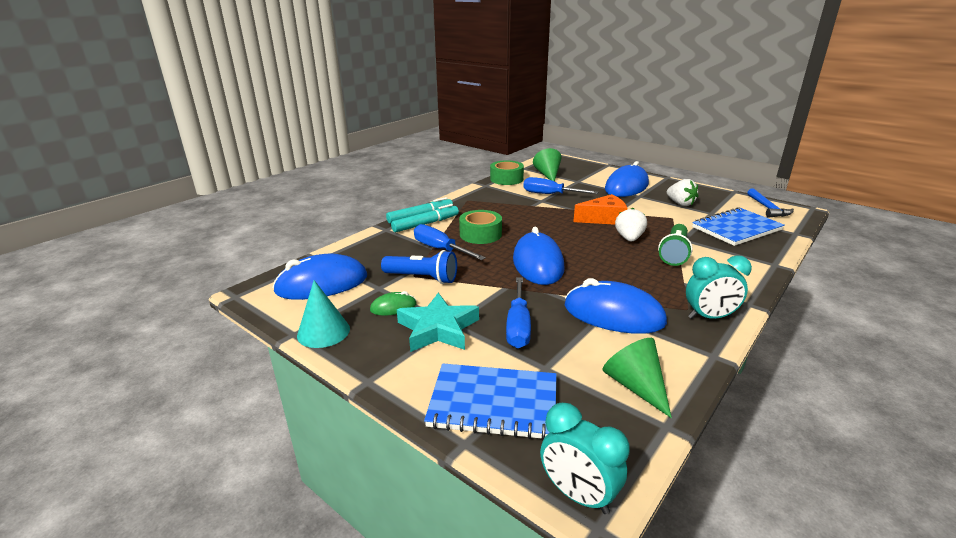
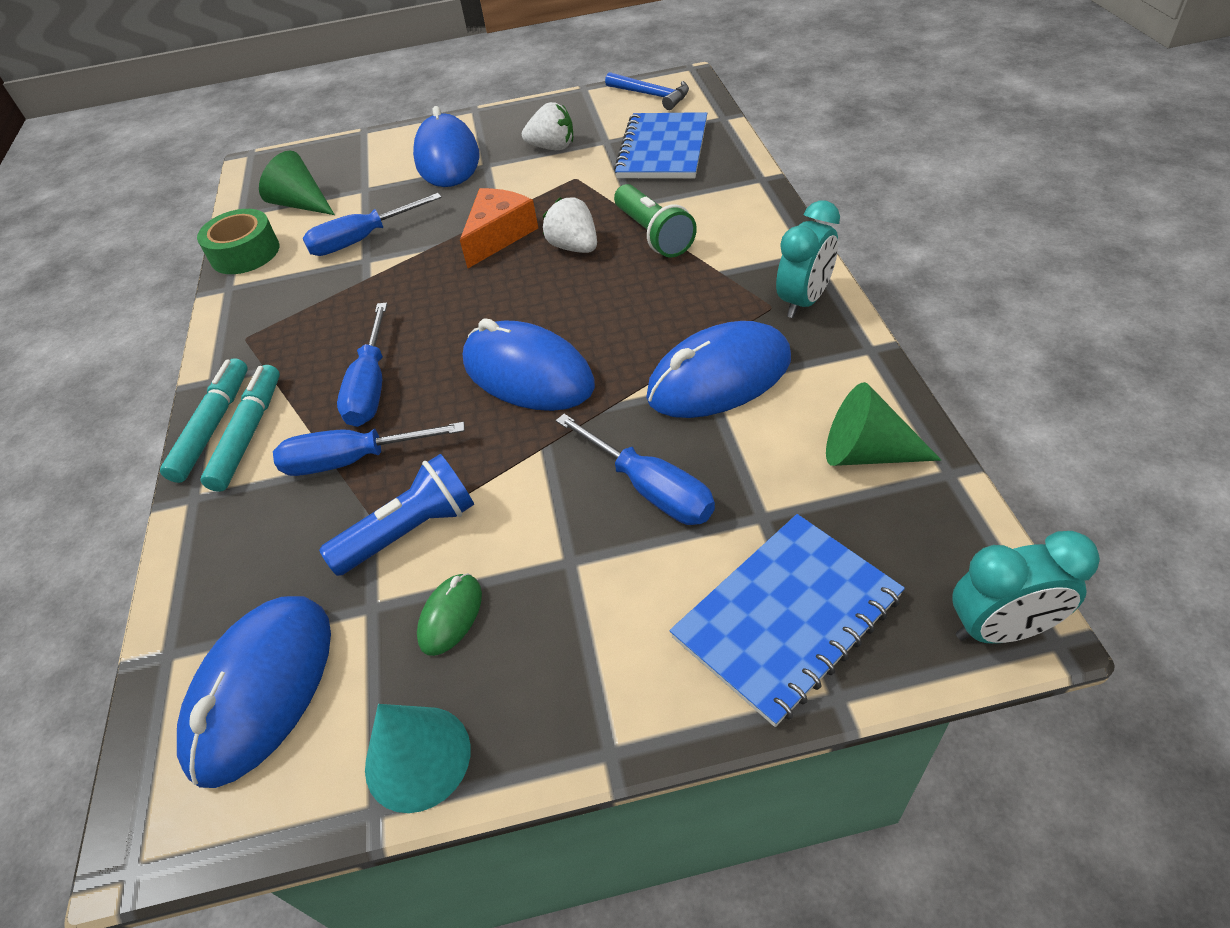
camera: 45 degrees left, 20 degrees up
turquoise star [397,293,479,352] -> none
green tape [459,210,502,244] -> blue screwdriver [337,303,387,427]

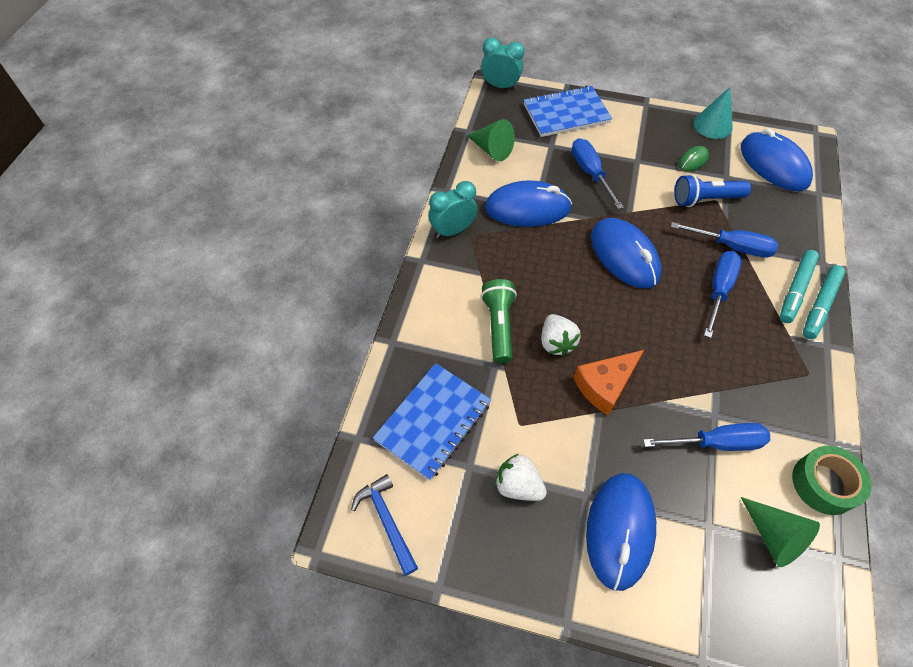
camera: 160 degrees left, 10 degrees up
blue mouse [177,596,331,788] -> blue mouse turned 75 degrees counterclockwise [741,128,813,191]

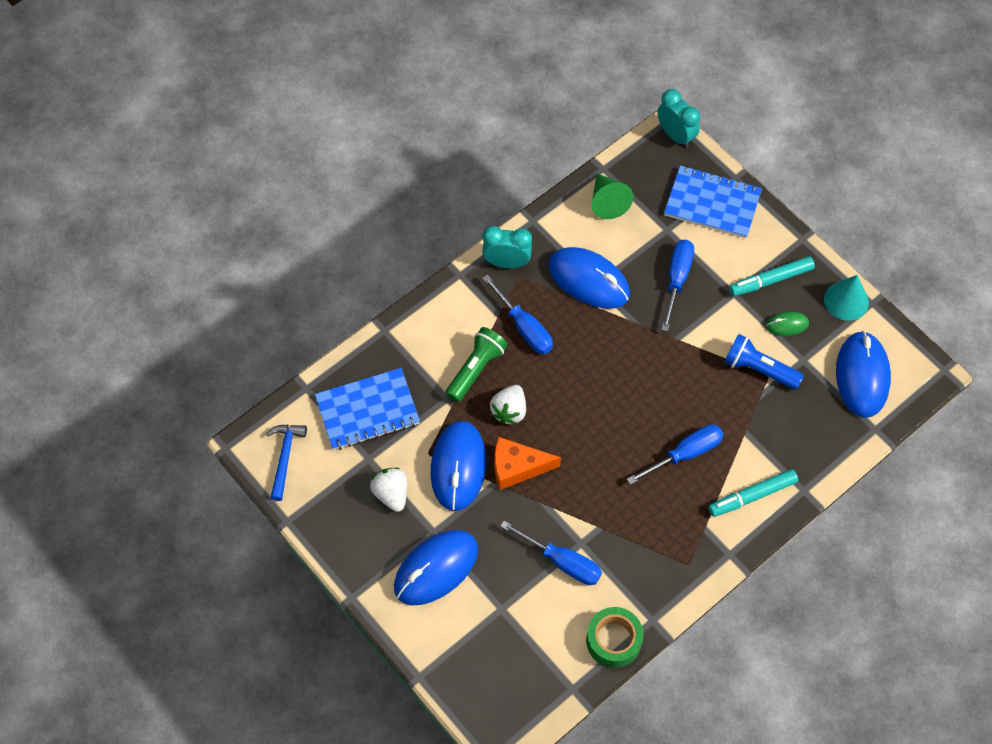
camera: 35 degrees right, 5 degrees up
blue mouse [591,218,662,289] -> blue mouse moved to [430,421,486,511]
blue screwdriver [671,222,778,258] -> blue screwdriver moved to [483,274,553,354]
green cone [741,497,820,567] -> none
turquoise marker [803,265,845,339] -> turquoise marker moved to [729,256,815,296]

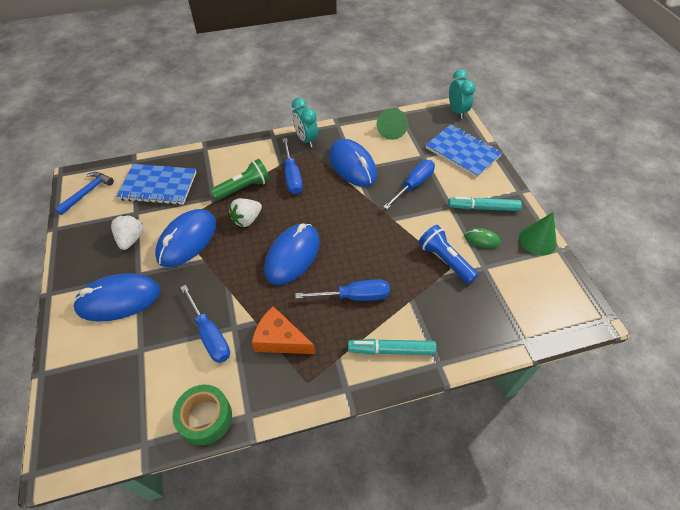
camera: 25 degrees right, 10 degrees down
turquoise clock [482,226,532,268] -> turquoise clock turned 150 degrees counterclockwise [292,97,318,147]
orange cheese [494,437,561,490] -> orange cheese moved to [252,306,315,354]
turquoise cone [824,275,869,321] -> green cone [519,212,557,256]
blue mouse [836,331,891,418] -> blue mouse moved to [264,223,320,285]

